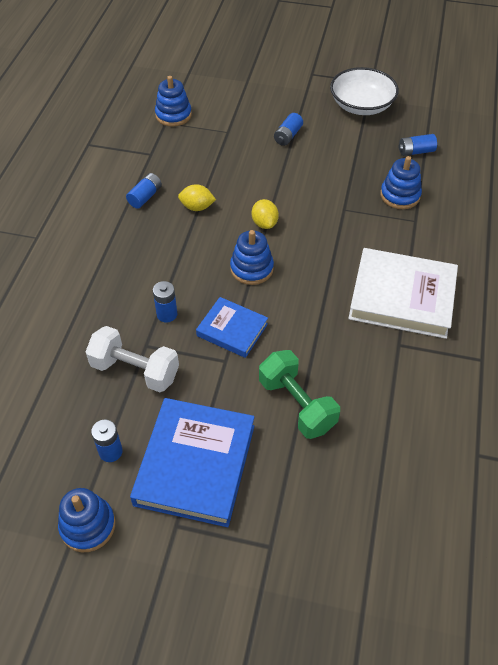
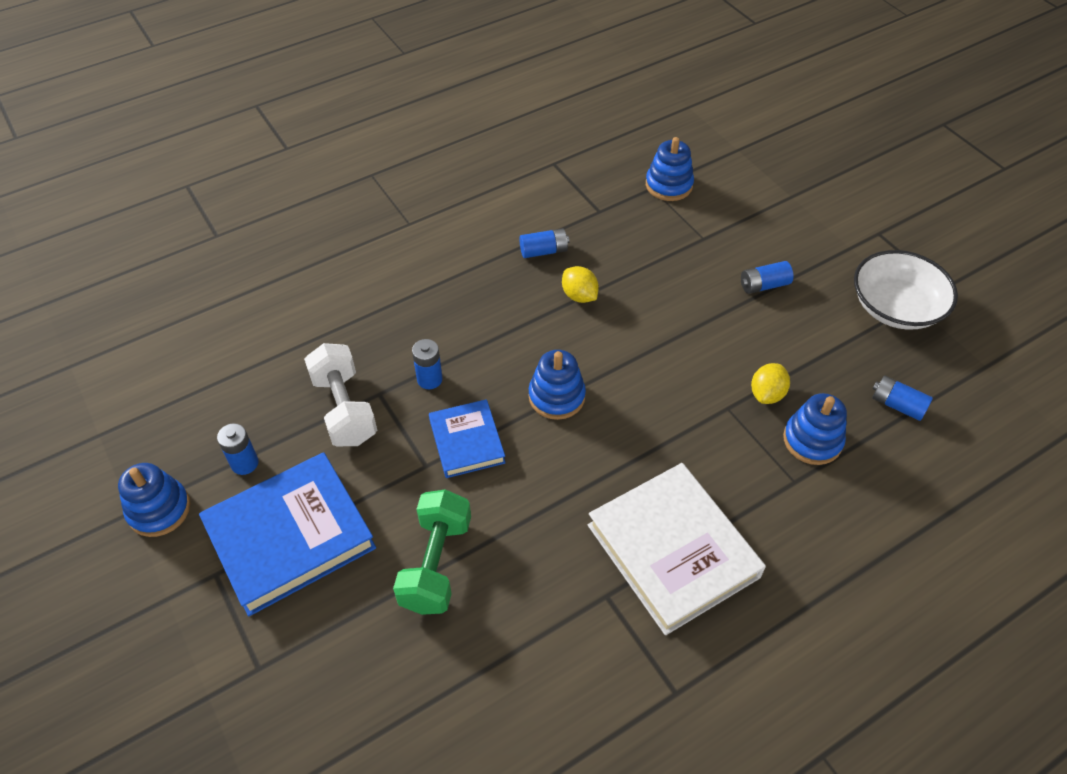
camera: 45 degrees right, 0 degrees up
yellow lemon [252,199,279,229] -> yellow lemon moved to [751,363,790,404]

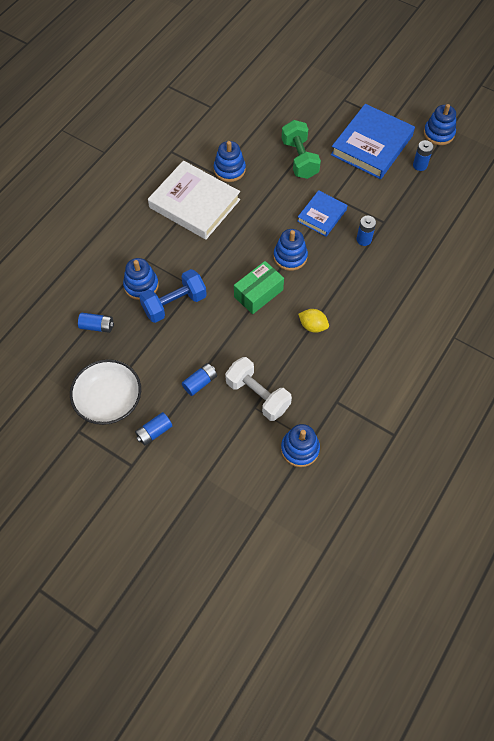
camera: 155 degrees right, 10 degrees up
white dumbbell [304,343,377,446] -> white dumbbell moved to [225,357,292,421]
blue book [429,399,506,478] -> blue book turned 75 degrees clockwise [297,190,347,236]
blue battery [519,228,569,258] -> blue battery moved to [135,412,172,445]
yellow lemon [751,363,790,404] -> blue dumbbell [139,269,207,323]
none -> blue stacking toy [214,141,246,182]
none -> green box [234,261,284,314]

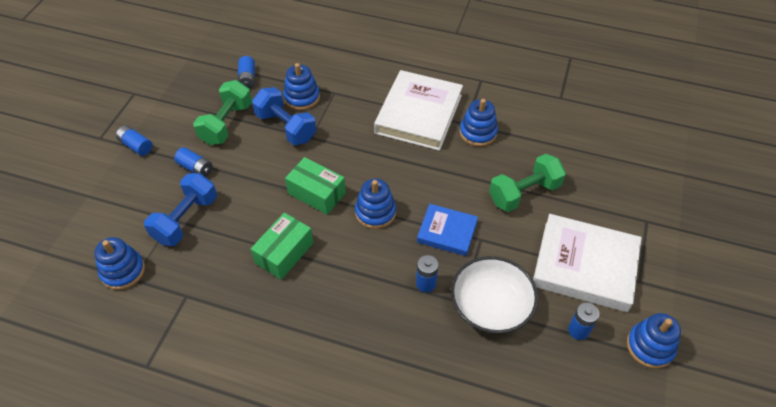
camera: 75 degrees right, 10 degrees down
white bowl [70,359,141,425] -> white bowl moved to [451,256,538,334]
white dumbbell [225,357,292,421] -> blue dumbbell [144,173,217,246]
yellow lemon [298,309,329,333] -> green box [251,213,313,280]
blue book [331,104,415,179] -> white book [533,214,642,312]
none -> green dumbbell [193,80,252,145]

